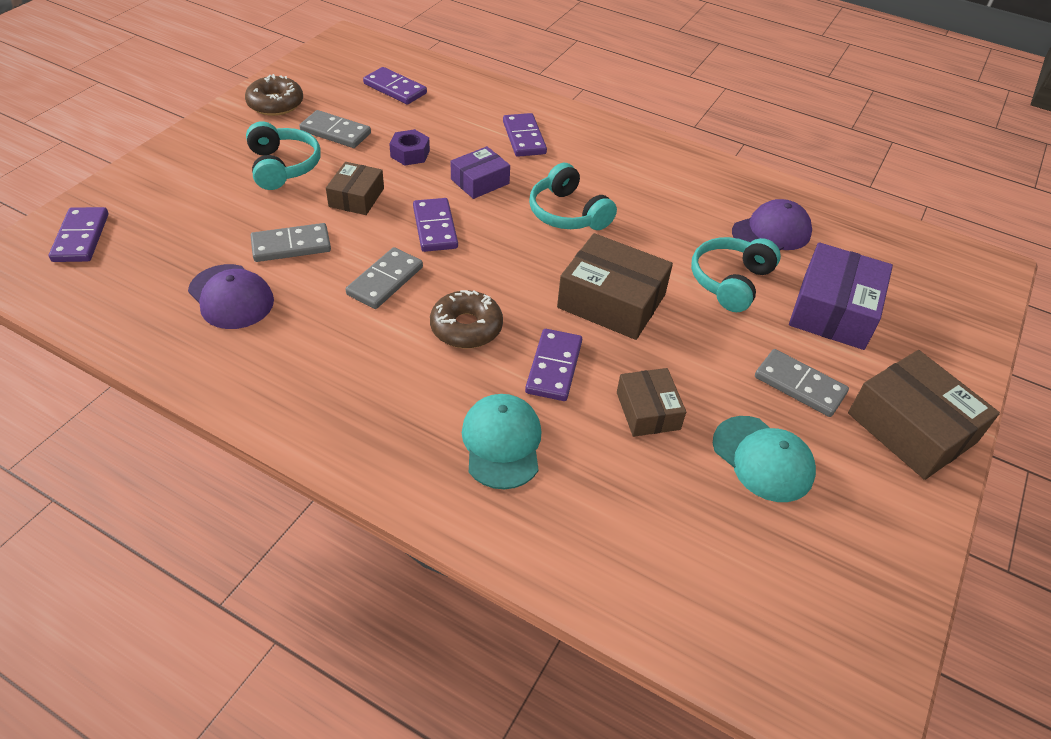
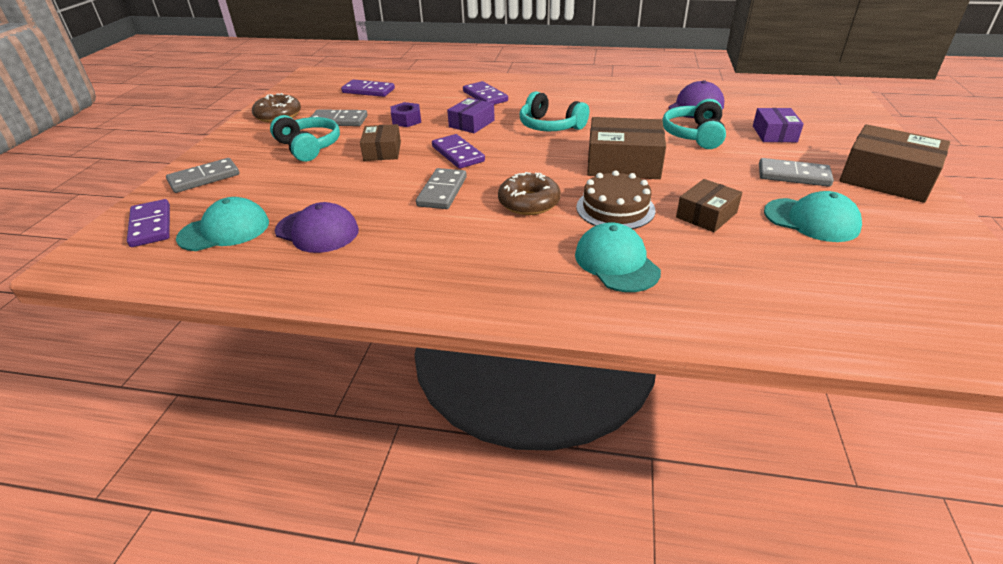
camera: 15 degrees left, 10 degrees down
grey domino [251,223,331,262] -> grey domino moved to [166,158,239,193]
purple domino [525,329,582,401] -> brown cake [576,170,655,229]
brown box [617,368,686,437] -> brown box turned 75 degrees clockwise [676,179,742,232]
purple box [789,242,893,350] -> purple box [753,108,804,142], size x0.59
none -> turquoise cap [176,197,269,251]

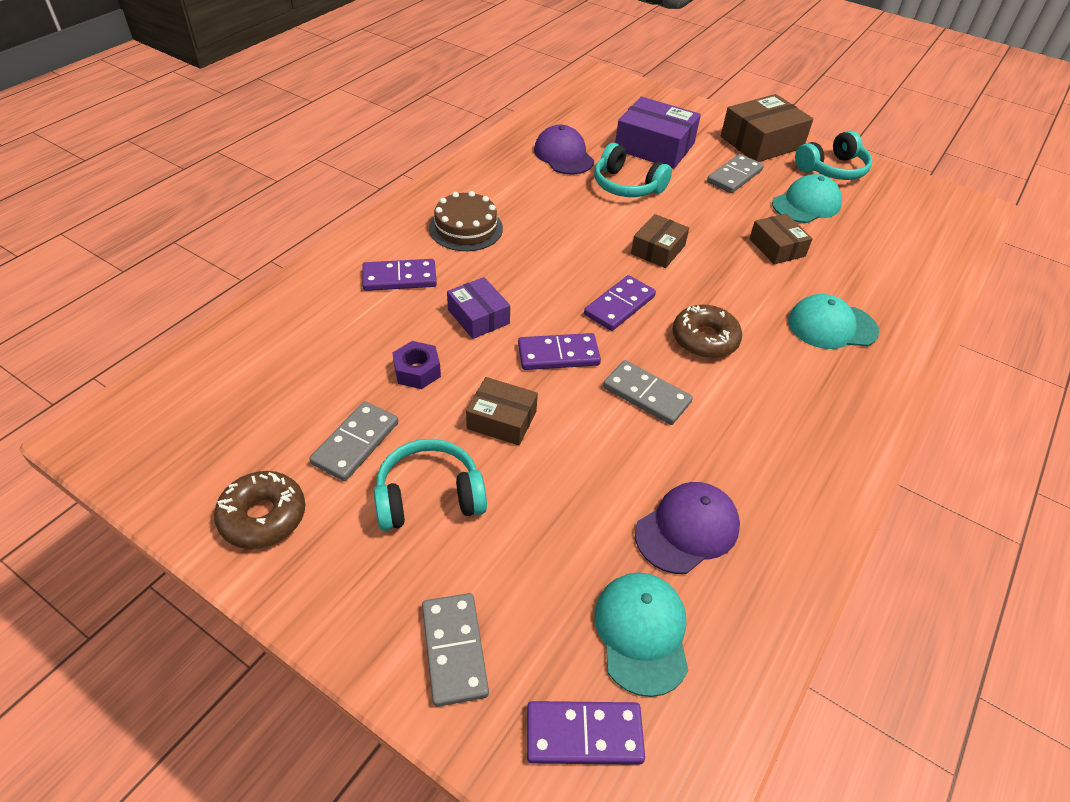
camera: 70 degrees left, 10 degrees up
purple domino [341,80,395,97] -> purple domino moved to [584,275,656,331]
turquoise headphones [520,91,589,131] -> turquoise headphones moved to [795,131,872,180]
brown cake [576,170,655,229] -> brown cake moved to [429,191,503,251]
brown box [587,117,666,179] -> brown box [631,214,689,268], size x0.59
purple box [753,108,804,142] -> purple box [615,97,701,169], size x1.68

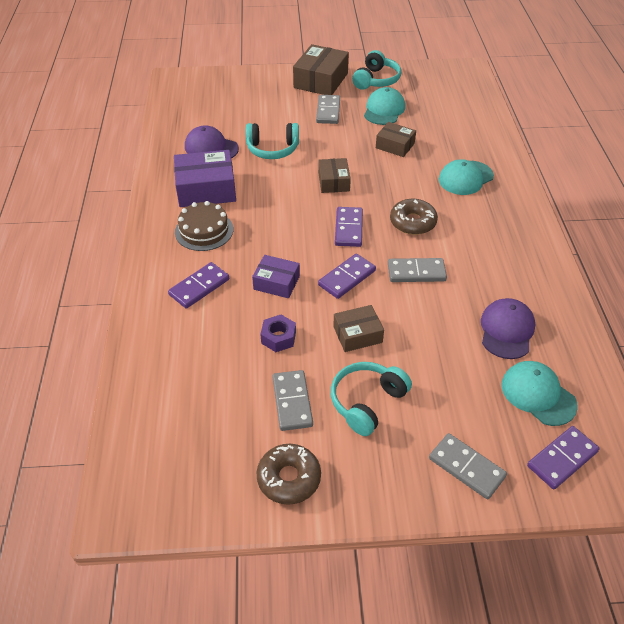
camera: 35 degrees left, 0 degrees up
purple box [615,97,701,169] -> purple box moved to [174,150,236,207]

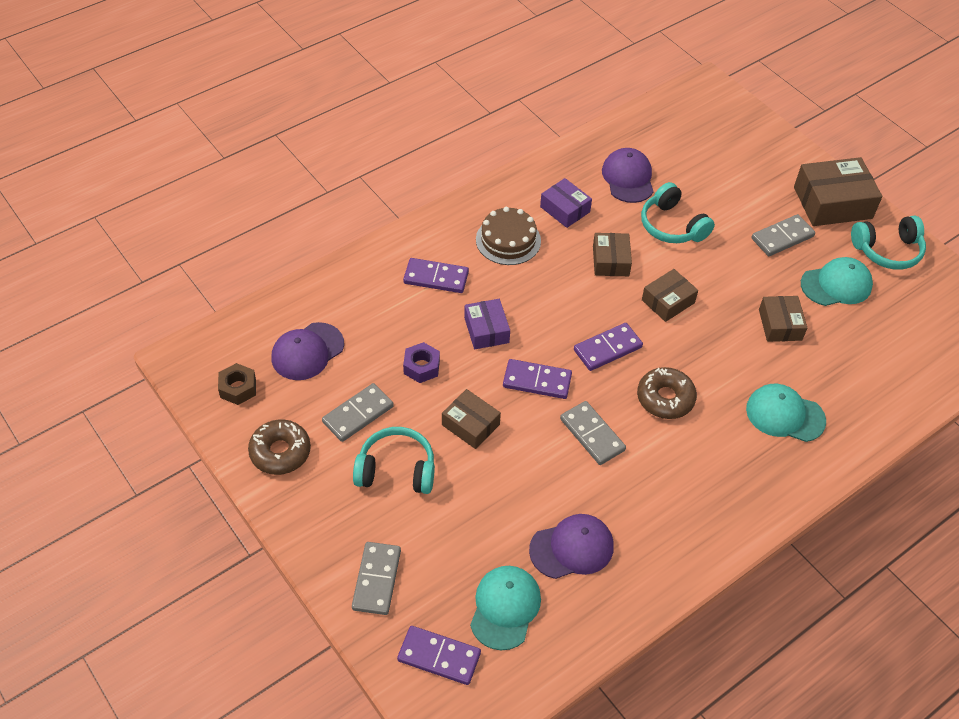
camera: 55 degrees right, 5 degrees up
purple box [174,150,236,207] -> purple box [540,178,592,228], size x0.59
none -> brown nut [218,363,256,405]
none -> purple cap [272,322,344,380]
none -> brown box [593,233,632,276]

